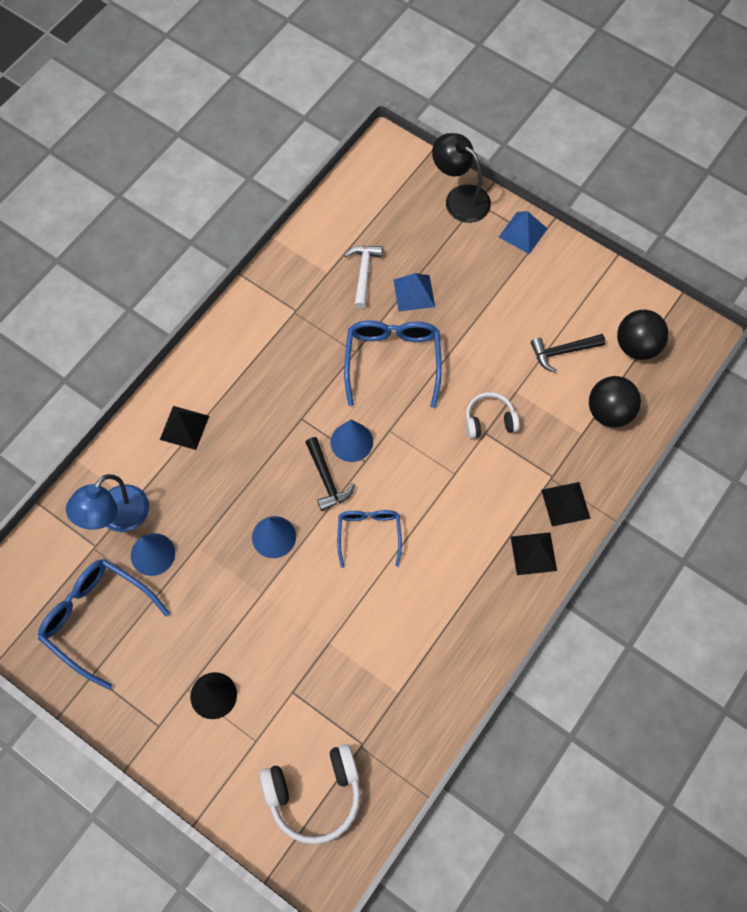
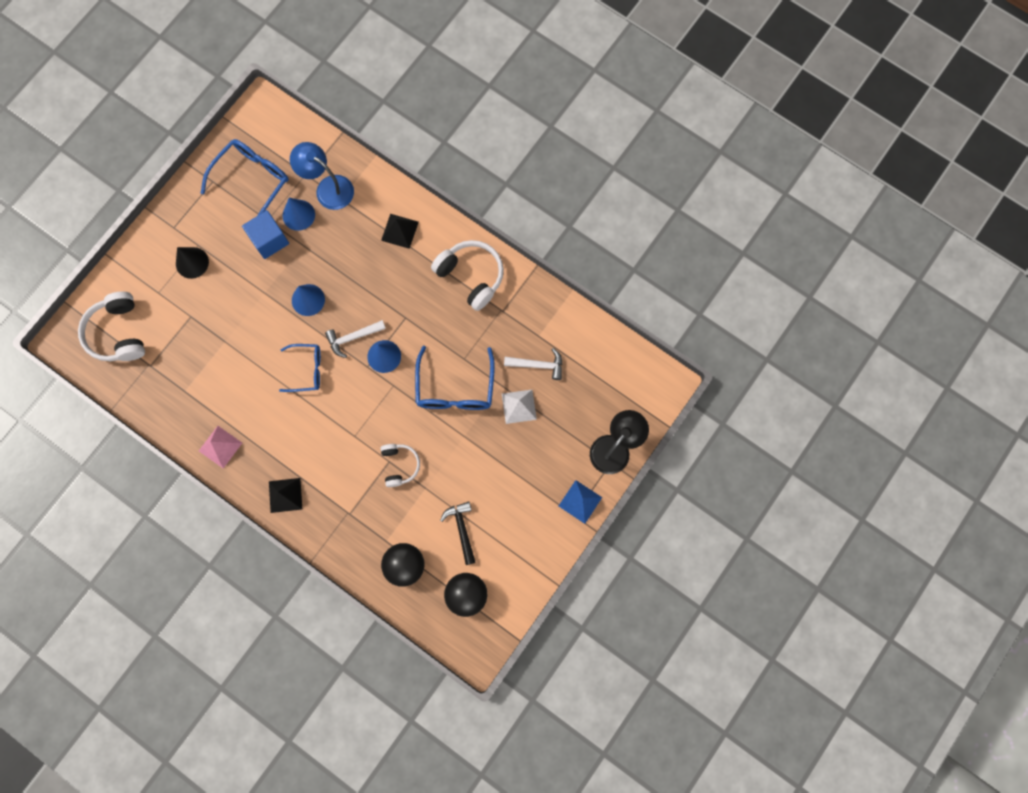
camera: 90 degrees right, 10 degrees up
black hammer [305,437,355,511] -> white hammer [325,320,386,358]
blue glasses [344,320,442,408] -> blue glasses turned 90 degrees clockwise [415,346,495,410]
blue pyramid [393,273,435,312] -> white pyramid [502,390,537,424]
black pyramid [541,482,591,527] -> none
none -> pink pyramid [199,426,242,468]
none -> blue cube [242,210,289,259]
none -> white headphones [431,240,504,311]

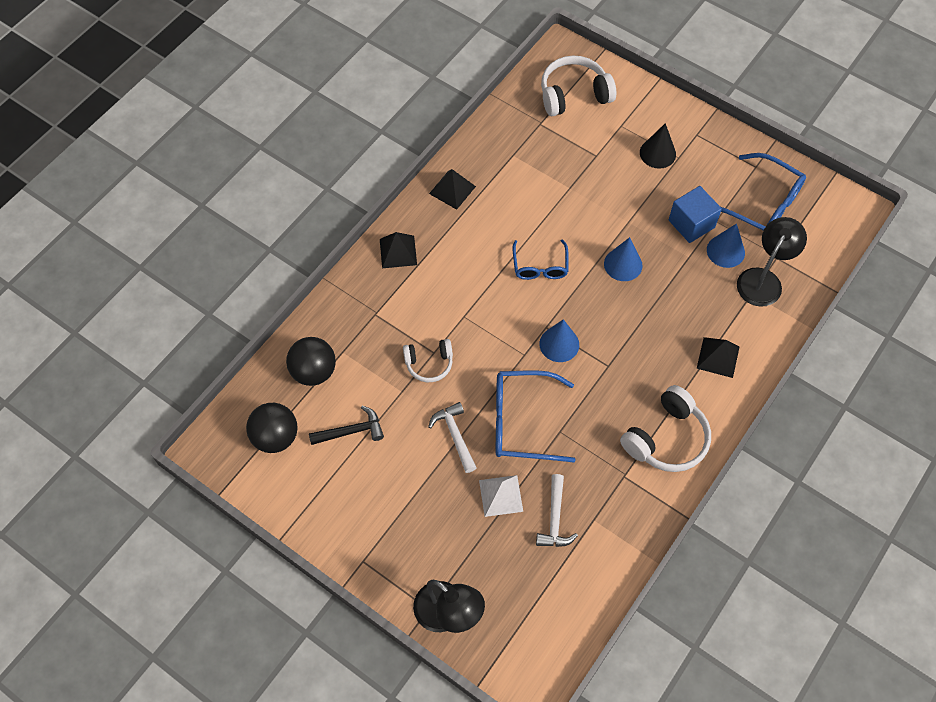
camera: 90 degrees right, 15 degrees down
pink pyramid [199,426,242,468] -> black pyramid [429,169,476,210]
blue lamp [290,142,354,210] -> black lamp [737,217,807,307]
white hammer [325,320,386,358] -> white hammer moved to [428,402,477,473]
blue pyramid [559,480,602,524] -> none

